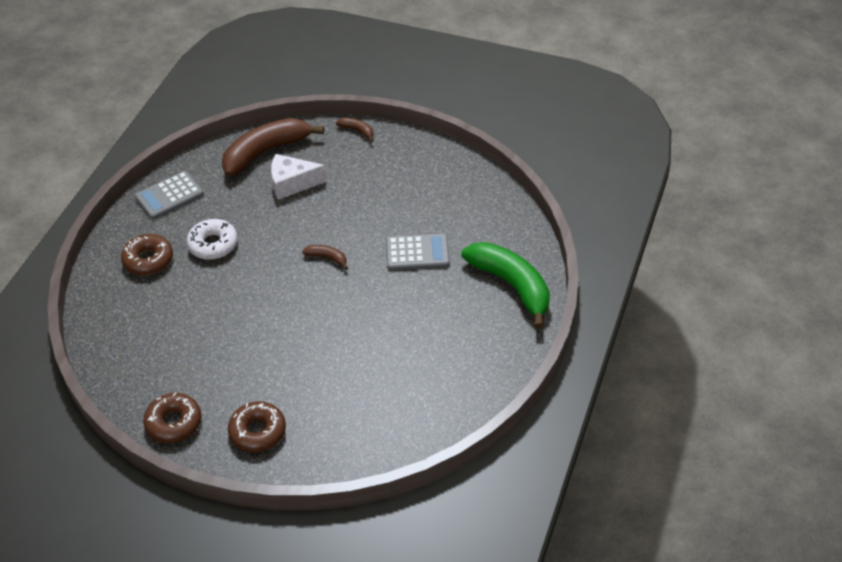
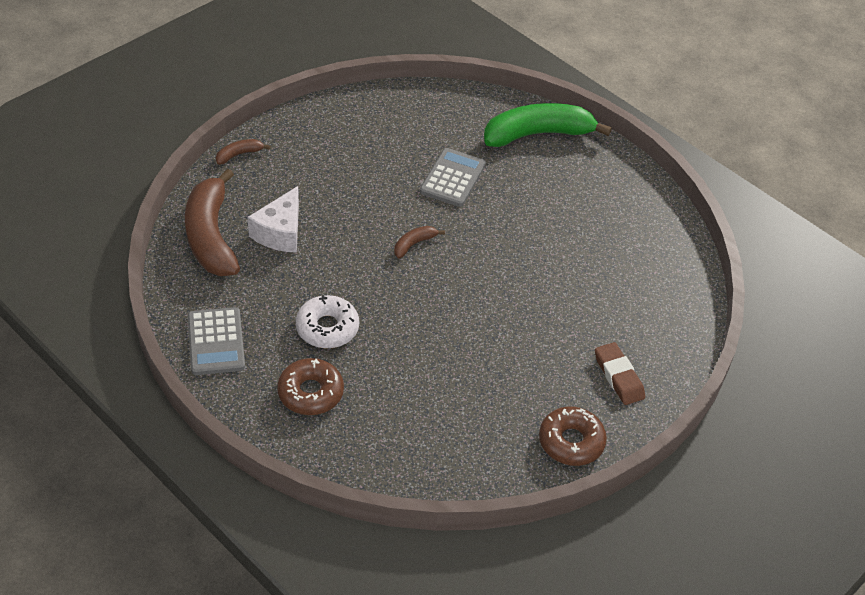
camera: 70 degrees left, 0 degrees up
brown donut [228,401,286,453] -> brown eraser [595,342,645,405]

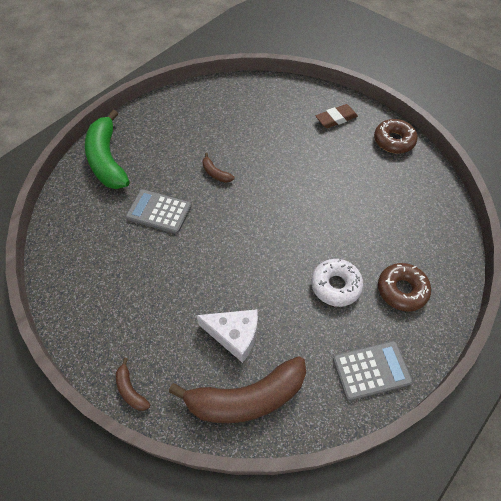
camera: 90 degrees left, 10 degrees up
brown banana [394,226,445,259] -> brown banana moved to [202,153,234,183]

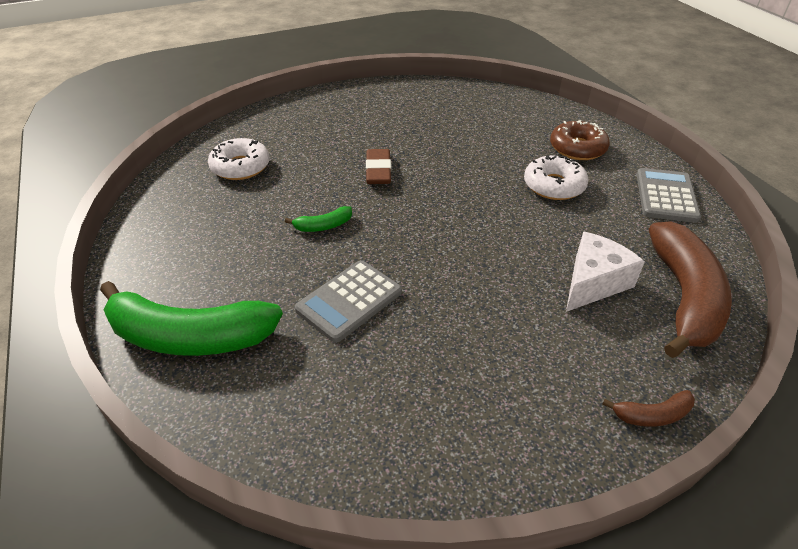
camera: 65 degrees left, 15 degrees down
brown banana [202,153,234,183] -> green banana [285,206,352,232]
brown eraser [316,104,358,128] -> brown eraser moved to [366,149,391,184]
brown donut [374,119,418,154] -> none
none -> white donut [208,138,269,180]

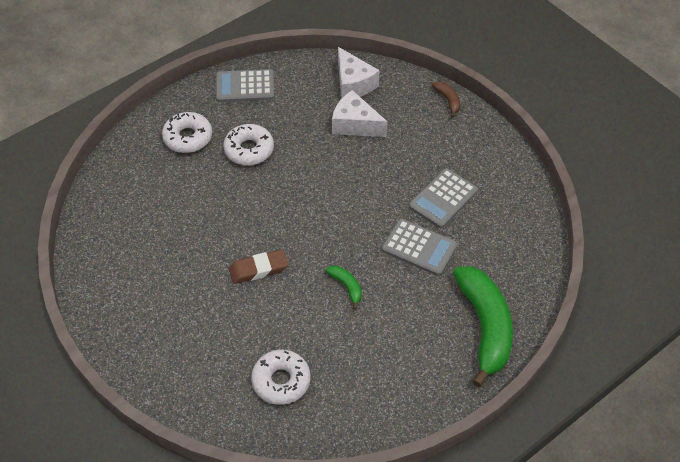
camera: 105 degrees left, 10 degrees up
brown donut [550,120,610,160] -> white donut [162,112,212,153]
brown banana [649,221,732,358] -> white cheese [338,47,380,99]
none -> grey calculator [409,168,478,228]

